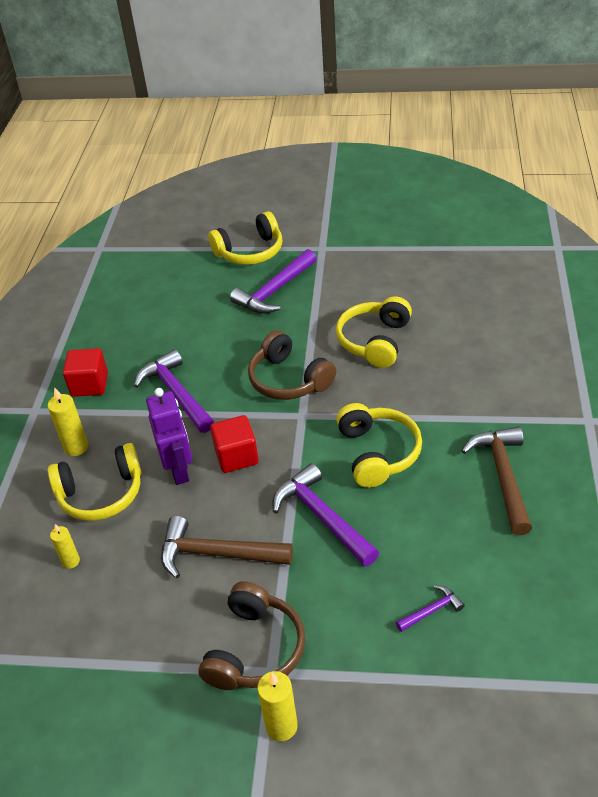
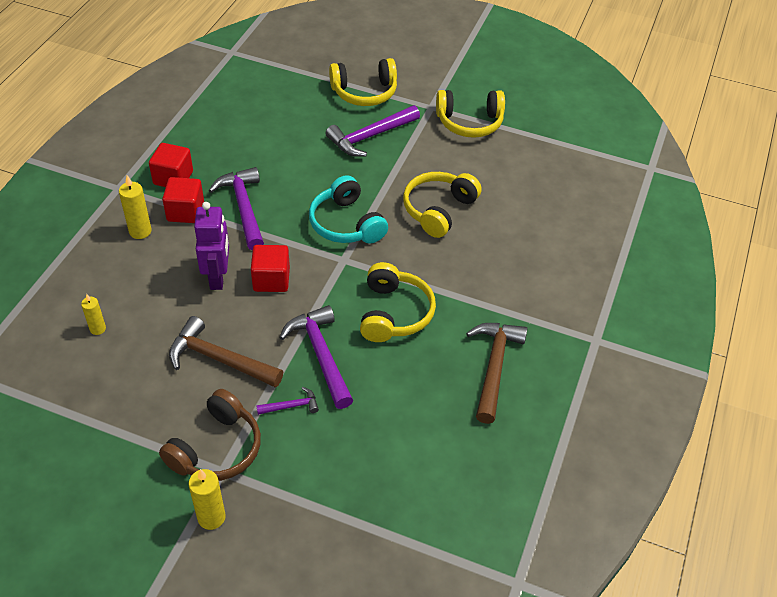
camera: 10 degrees right, 5 degrees up
yellow headphones [48,443,141,521] -> yellow headphones moved to [436,90,505,138]
brown headphones [248,331,336,400] -> turquoise headphones [309,175,388,244]
purple hammer [396,585,465,632] -> purple hammer moved to [256,387,319,415]
none -> red cube [162,177,204,223]

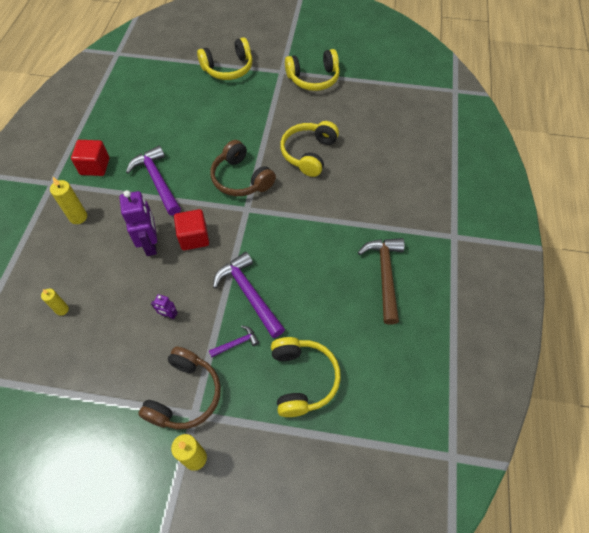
camera: 10 degrees left, 10 degrees up
red cube [162,177,204,223] -> none
brown hammer [169,316,283,388] -> purple robot [151,294,178,319]
turquoise headphones [309,175,388,244] -> brown headphones [210,140,276,196]
purple hammer [325,105,420,157] -> none
yellow headphones [360,262,436,342] -> yellow headphones moved to [271,337,341,417]

